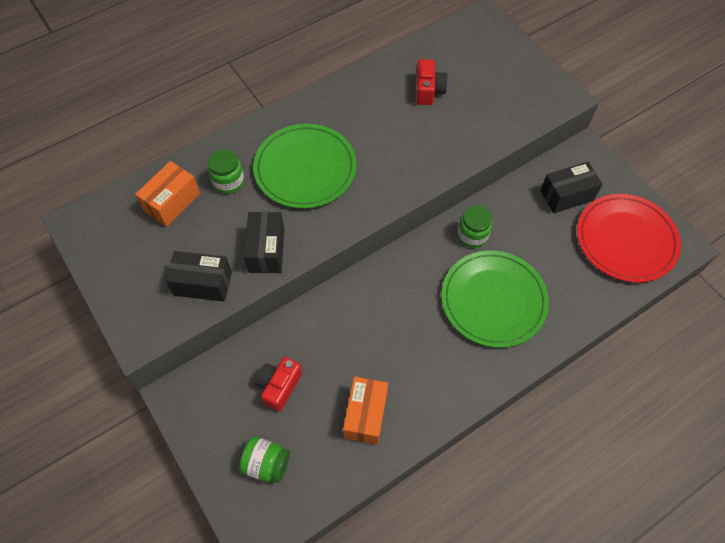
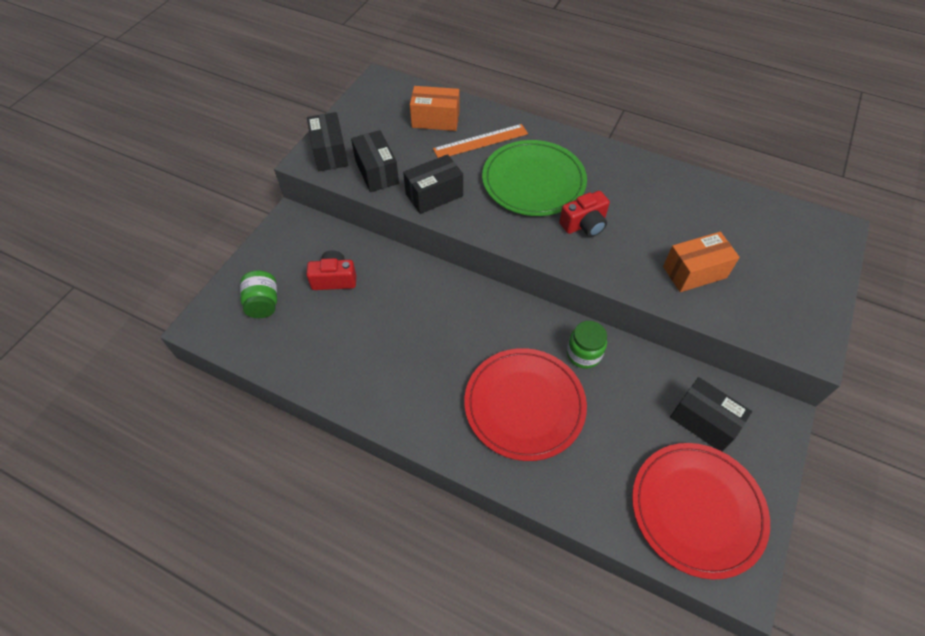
camera: 60 degrees right, 5 degrees down
green jar [208,149,244,194] -> orange ruler [433,124,528,158]
orange box [343,377,388,445] -> orange box moved to [663,232,740,292]
red camera [416,59,448,105] -> red camera moved to [559,191,610,237]
green plate [442,250,549,348] -> red plate [464,348,587,461]
none -> black box [307,112,348,171]

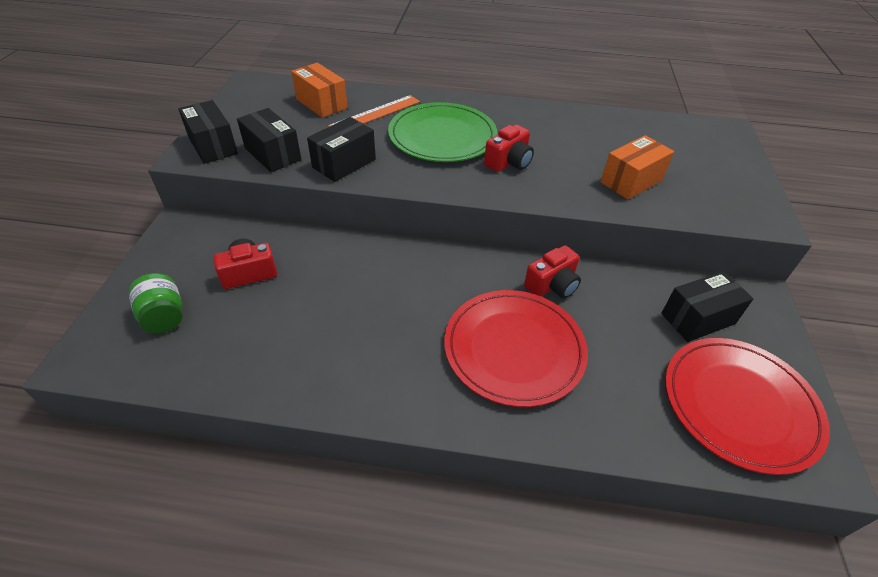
camera: 20 degrees left, 10 degrees down
orange box [410,86,460,131] -> orange box turned 60 degrees clockwise [291,63,348,118]
green jar [567,321,607,369] -> red camera [524,245,581,299]
black box [670,377,752,451] -> black box turned 45 degrees counterclockwise [661,271,754,342]

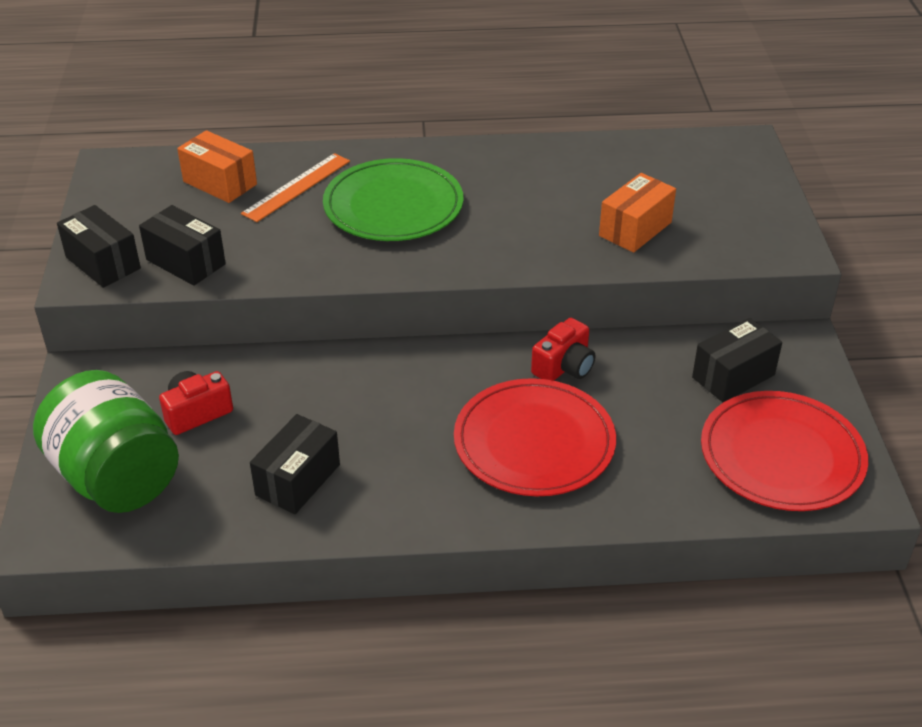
camera: 10 degrees left, 5 degrees down
green jar [129,273,183,333] -> green jar [33,370,179,513], size x2.03
black box [307,117,376,182] -> black box moved to [250,414,340,514]
red camera [484,125,534,172] -> none

